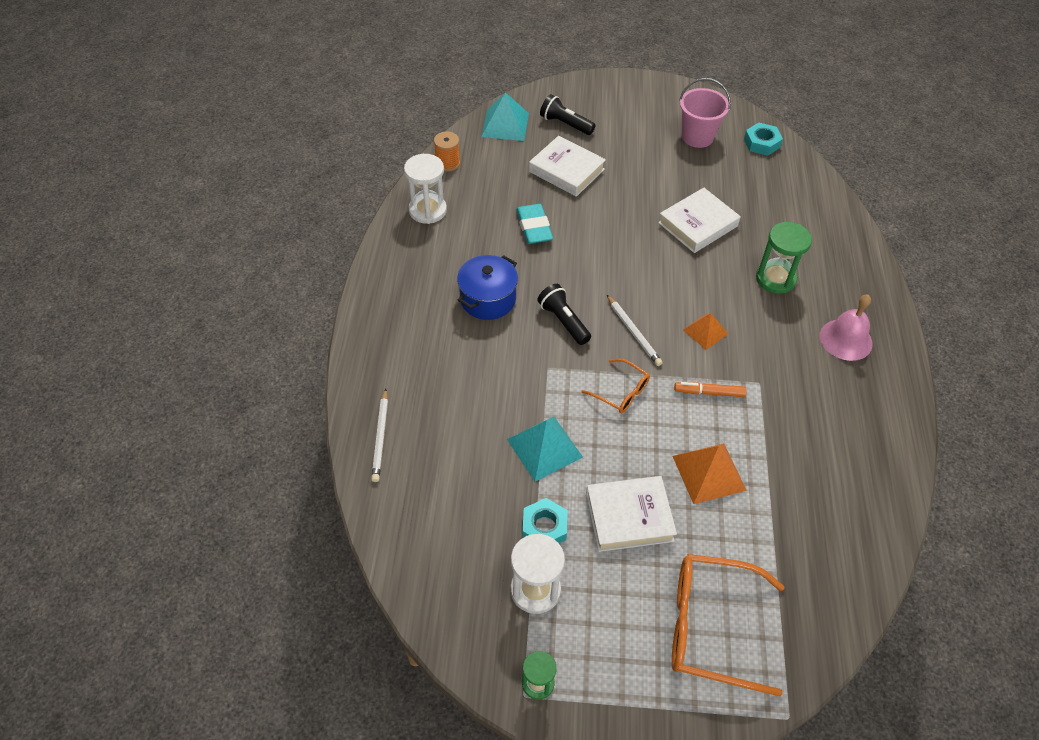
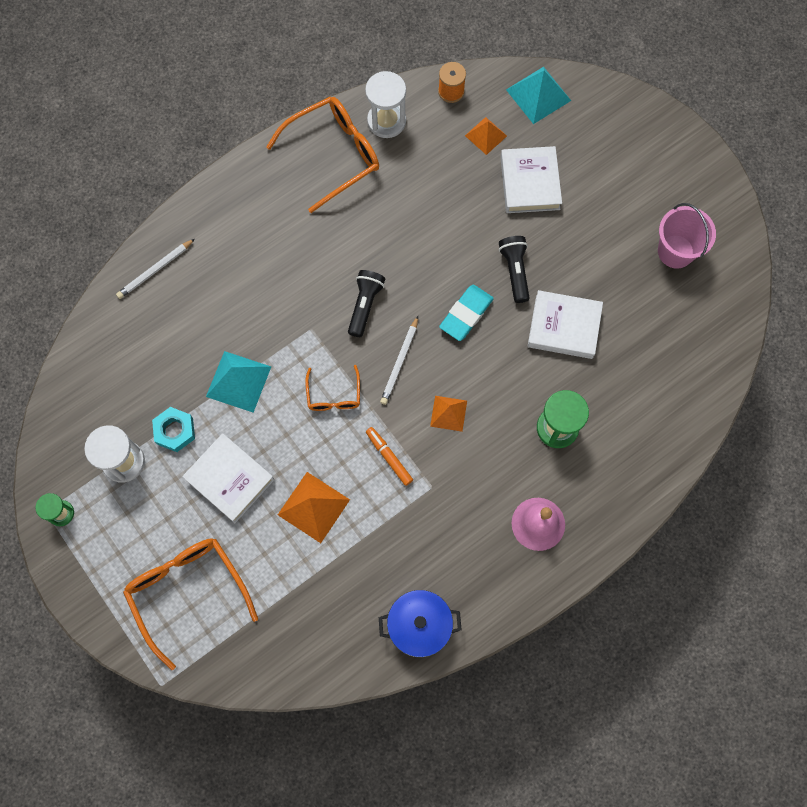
camera: 50 degrees right, 20 degrees up
blue pot [457,255,518,320] -> blue pot moved to [379,590,462,657]
turquoise eraser [516,204,553,244] -> turquoise eraser moved to [439,285,494,341]
black flashlight [540,94,596,135] -> black flashlight moved to [499,236,529,303]
turquoise nut [744,123,783,156] -> none
none -> orange glasses [266,97,379,213]
none -> orange pyramid [465,117,507,155]

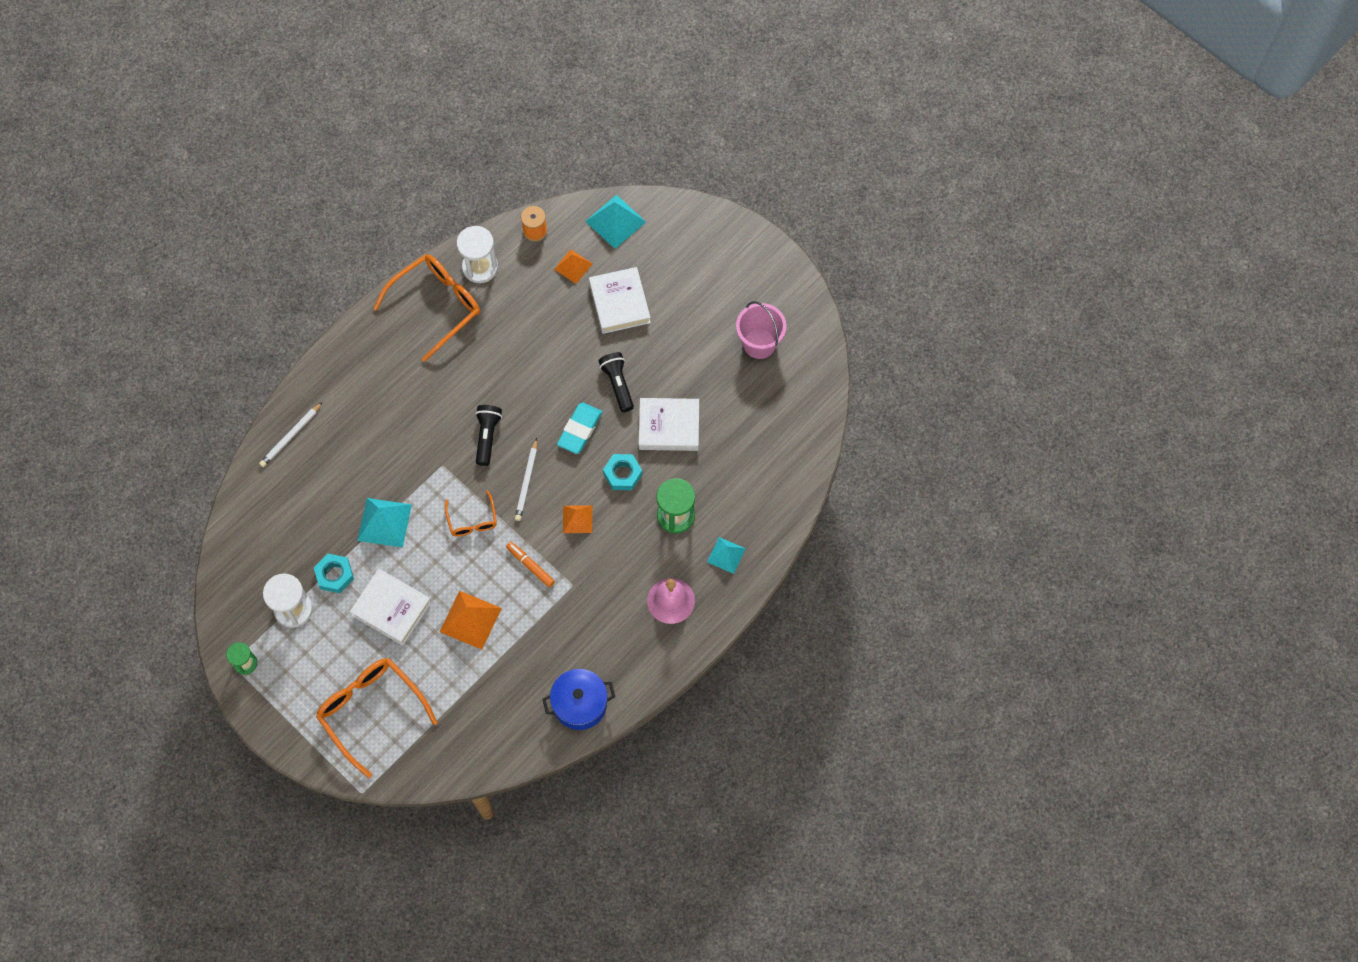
camera: 10 degrees left, 5 degrees down
none -> turquoise nut [603,454,642,490]
none -> turquoise pyramid [707,537,746,574]

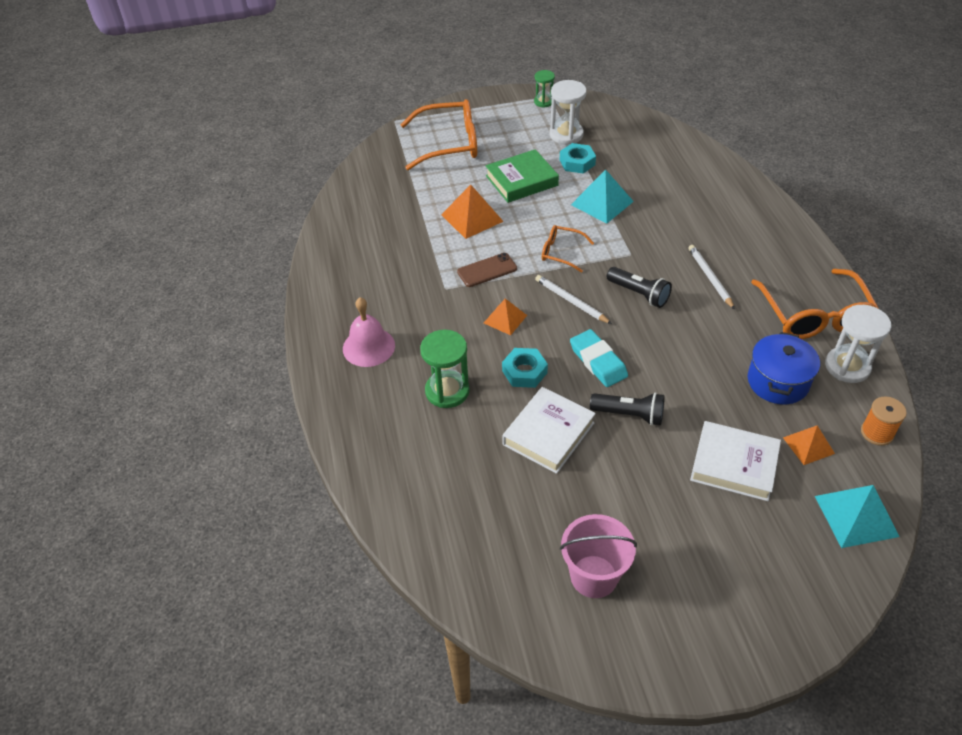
camera: 125 degrees right, 20 degrees down
white pencil [259,402,322,467] -> white pencil moved to [688,245,735,310]
white book [350,569,431,646] -> green book [485,149,559,203]
orange marker [506,542,555,587] -> brown phone [457,253,517,287]
blue pot [543,669,615,730] -> blue pot moved to [748,332,820,404]
turquoise pyramid [707,537,746,574] -> none

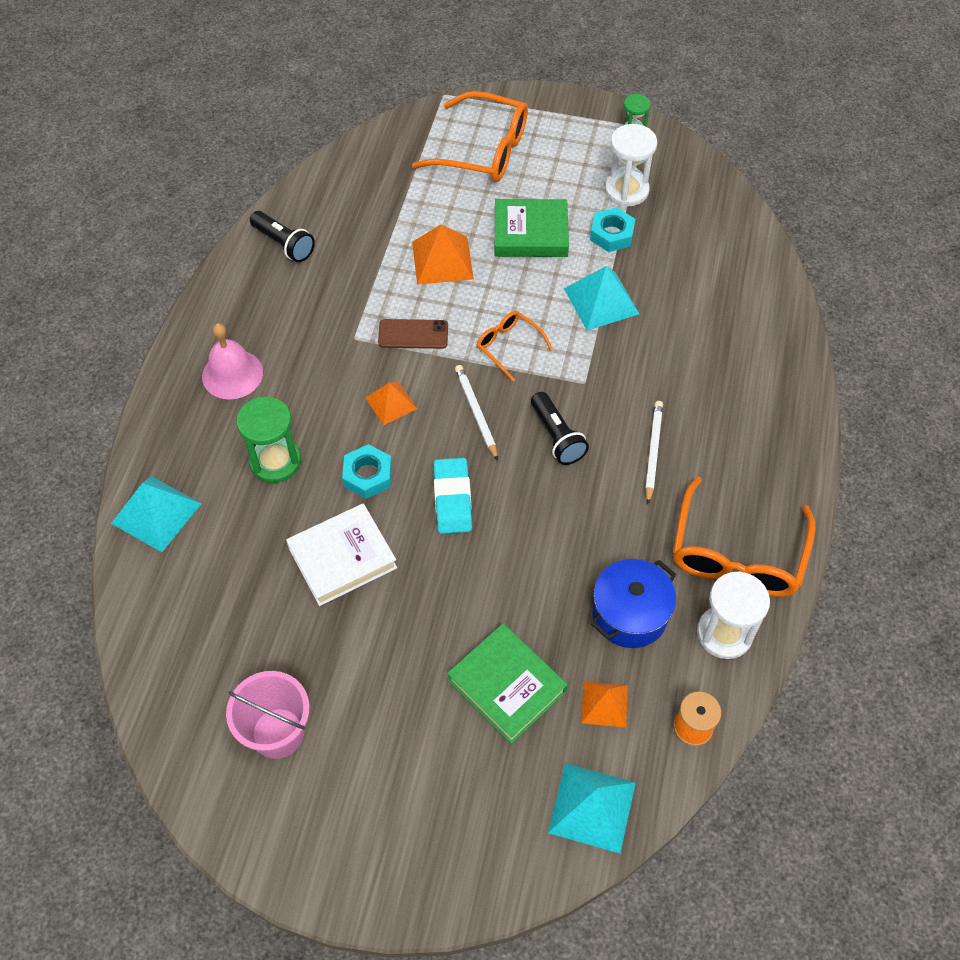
camera: 25 degrees right, 10 degrees up
black flashlight [590,393,665,426] -> black flashlight moved to [250,211,315,262]
white book [690,421,781,501] -> green book [447,624,568,744]
none -> turquoise pyramid [111,476,202,552]

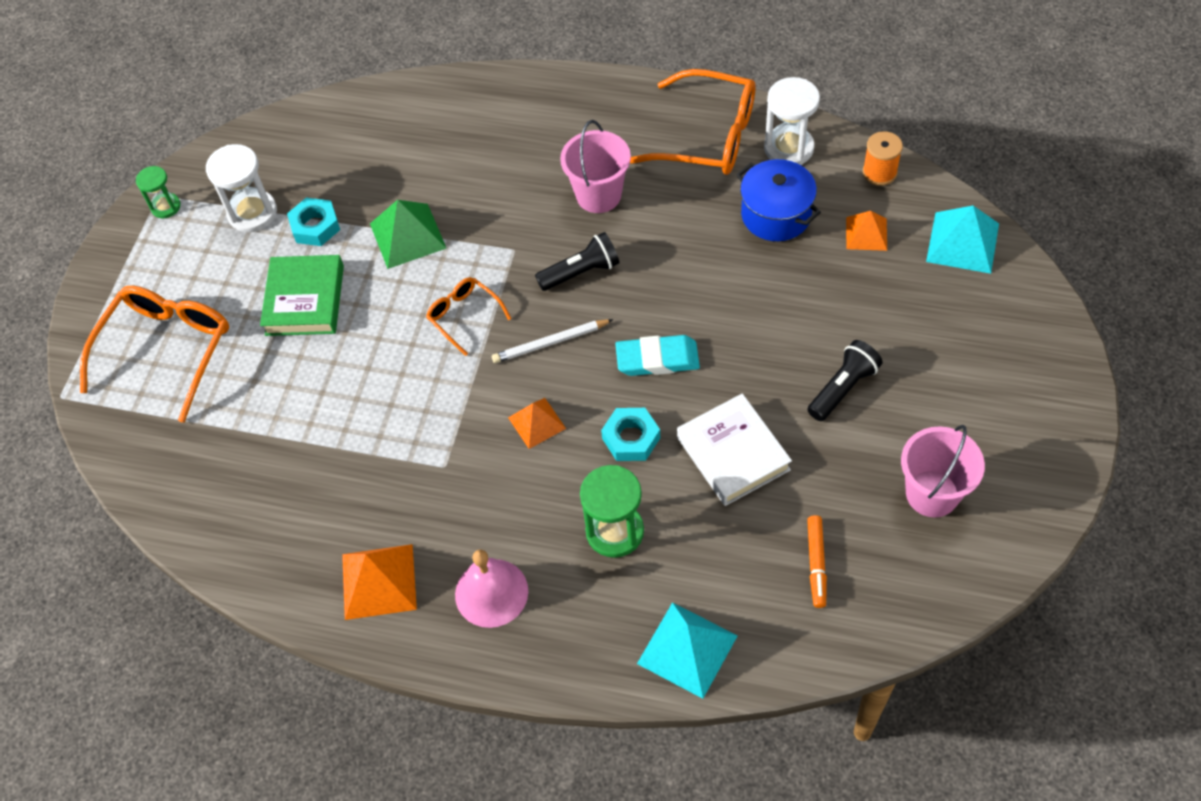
camera: 85 degrees left, 0 degrees up
black flashlight [250,211,315,262] -> black flashlight moved to [807,340,883,421]
brown phone [378,319,448,349] -> none
orange pyramid [412,224,474,285] -> orange pyramid moved to [342,544,417,620]
green book [447,624,568,744] -> none
orange glasses [477,311,553,381] -> orange glasses turned 90 degrees clockwise [426,277,512,356]
turquoise pyramid [564,266,639,331] -> green pyramid [370,200,447,269]
white pencil [645,401,663,504] -> pink bucket [560,120,631,213]
none -> orange marker [807,515,827,608]

